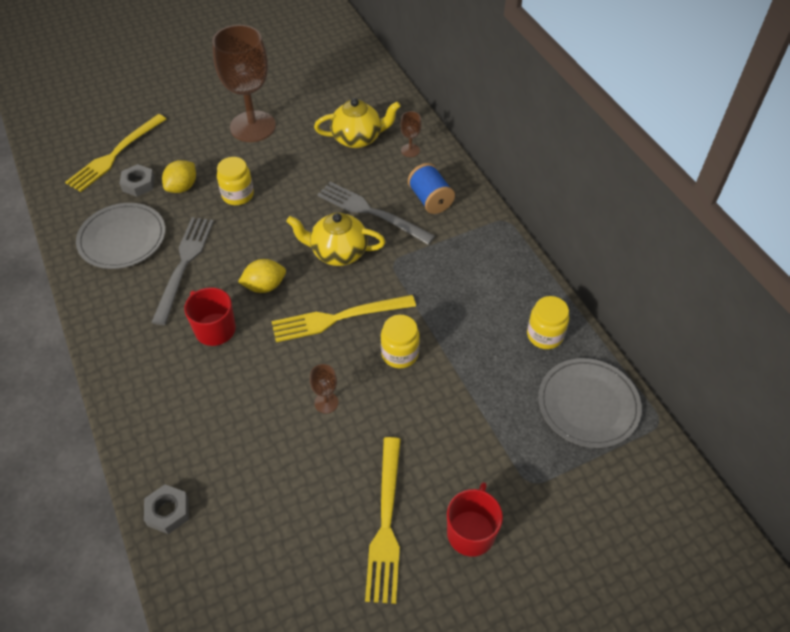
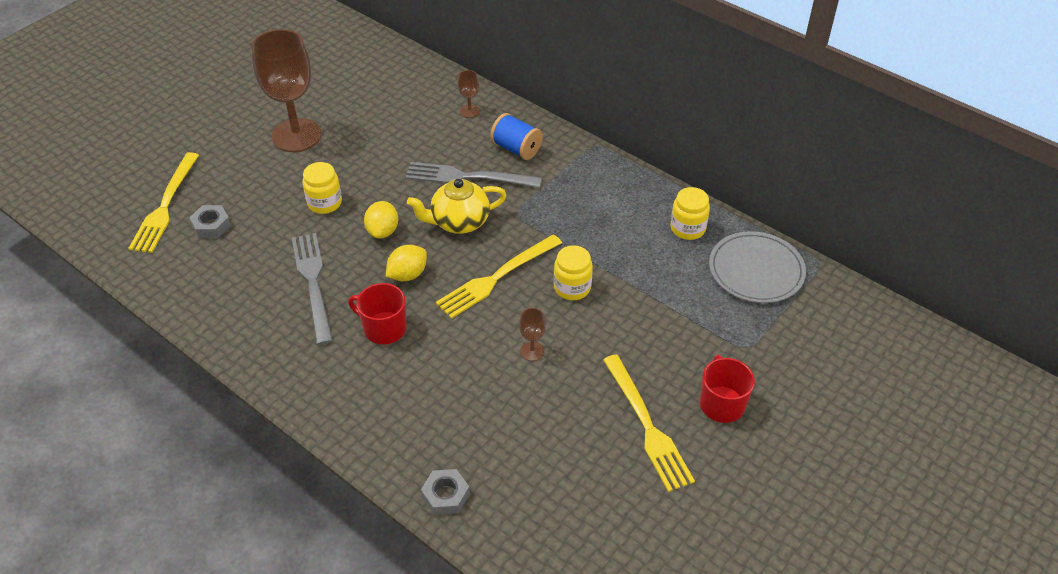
camera: 25 degrees left, 5 degrees down
grey plate [76,203,166,269] -> none
yellow lemon [162,160,196,193] -> yellow lemon moved to [364,201,398,238]
yellow teapot [314,98,401,148] -> none

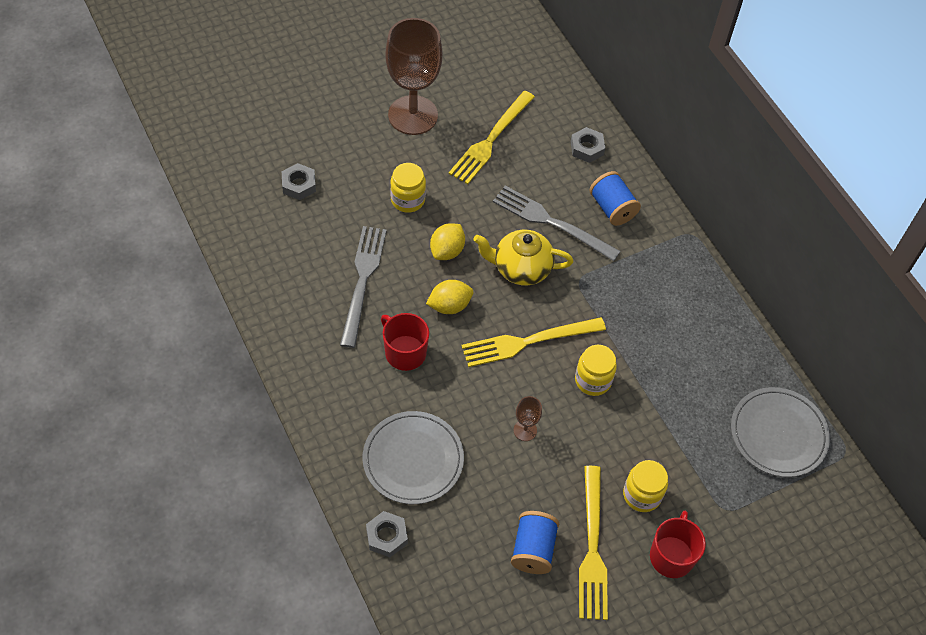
camera: 20 degrees right, 10 degrees up
yellow fork [128,152,199,253] -> yellow fork moved to [449,91,535,184]
brown goblet [457,70,480,118] -> grey nut [571,127,605,163]
yellow jar [671,187,710,240] -> yellow jar moved to [623,460,668,512]
none -> grey plate [363,411,464,504]
none -> blue spool [511,511,559,574]

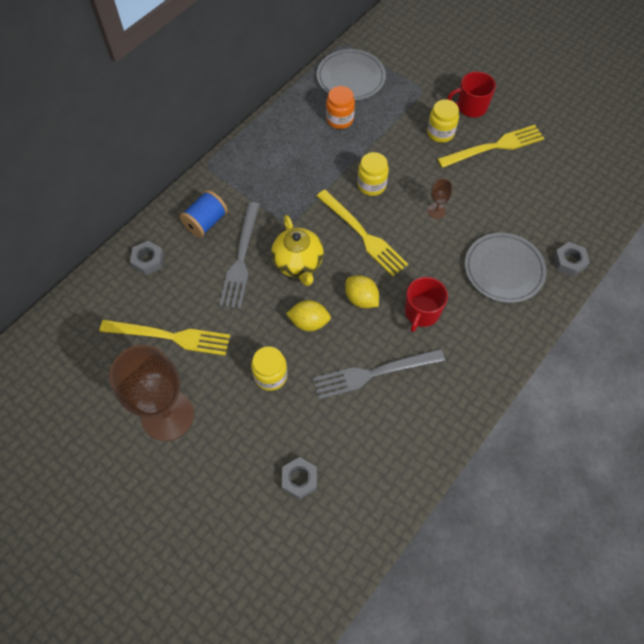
camera: 110 degrees left, 5 degrees up
blue spool [511,511,559,574] -> none
none -> orange jar [326,86,355,129]

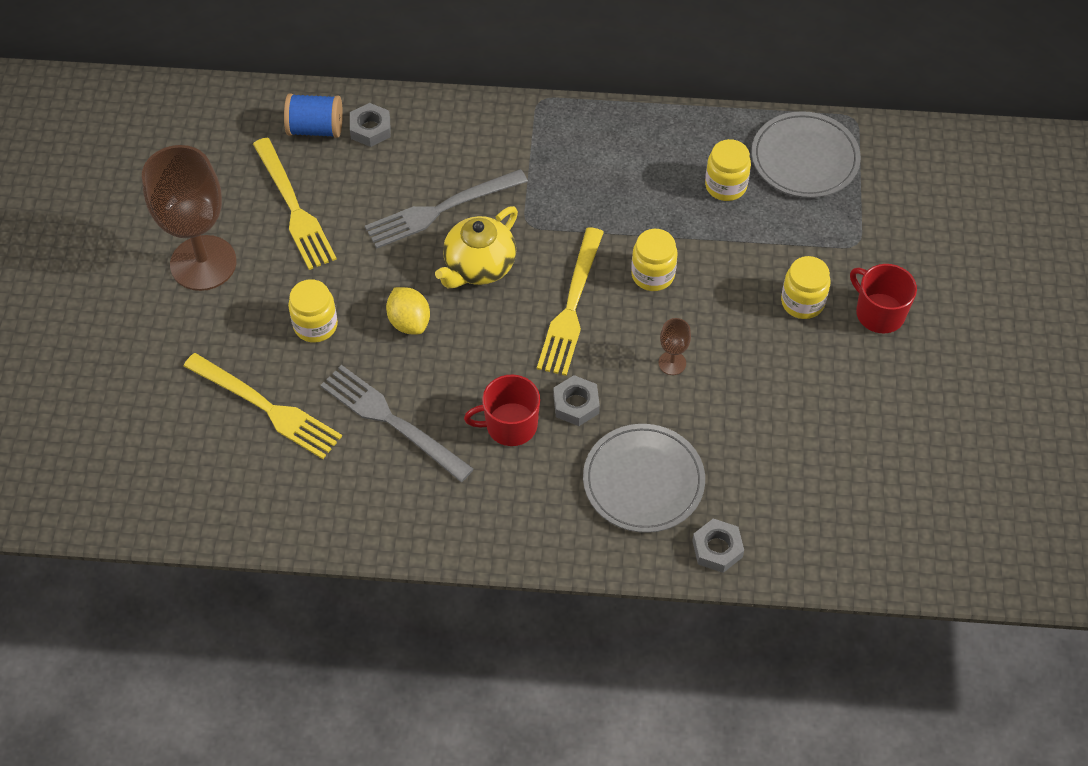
camera: 55 degrees right, 5 degrees down
blue spool [180,190,228,238] -> blue spool moved to [284,93,343,138]
grey nut [282,457,317,500] -> grey nut moved to [553,375,600,426]
orange jar [326,86,355,129] -> yellow jar [705,139,751,201]
yellow lemon [345,275,379,308] -> none
yellow fork [437,125,544,168] -> yellow fork moved to [184,353,342,459]

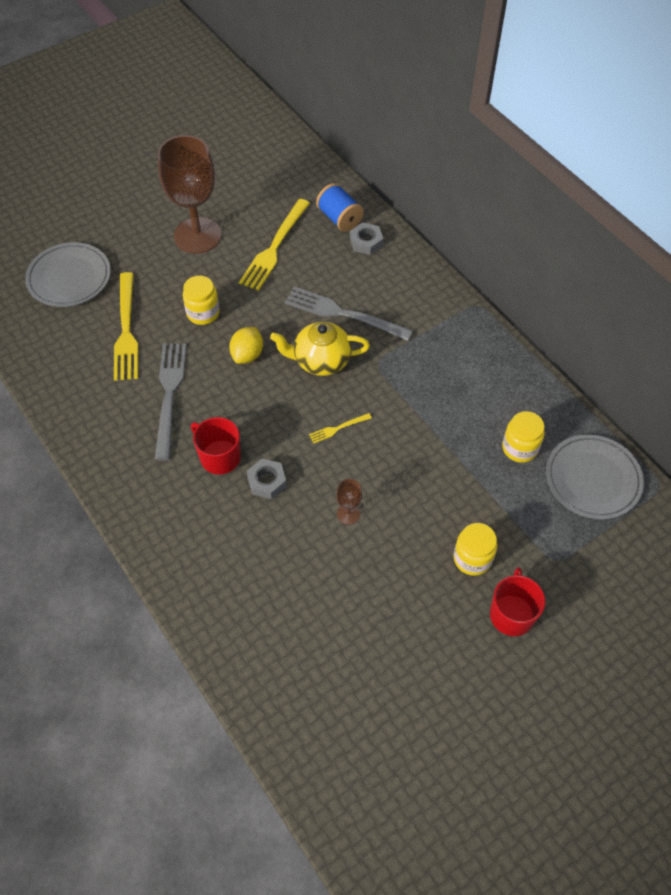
camera: 50 degrees right, 0 degrees up
yellow fork [537,227,604,376] -> yellow fork [309,413,372,444], size x0.46
grey plate [583,424,705,533] -> grey plate moved to [25,242,111,307]
yellow jar [631,229,677,291] -> none
grey nut [692,519,744,573] -> none

